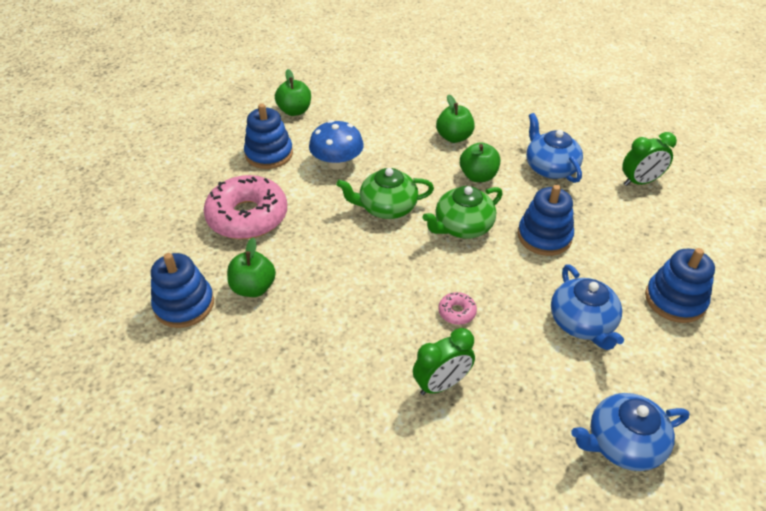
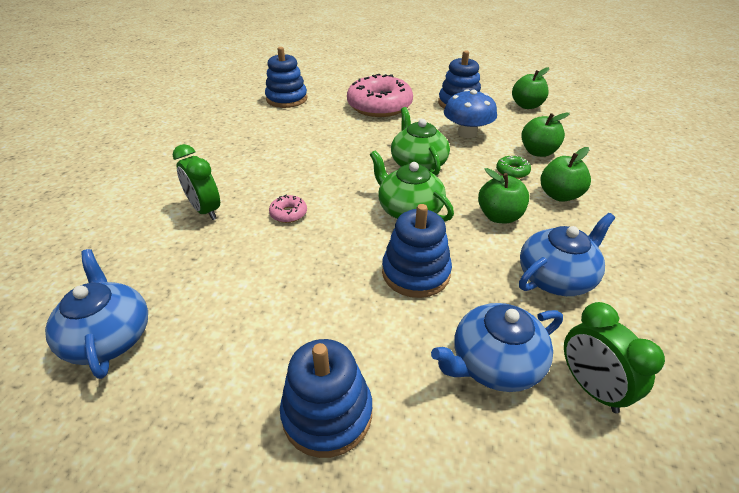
camera: 80 degrees right, 5 degrees down
green apple [227,238,276,297] -> green apple moved to [521,113,570,157]
blue teapot [551,264,624,350] -> blue teapot moved to [431,303,563,392]
none -> green donut [496,155,531,179]

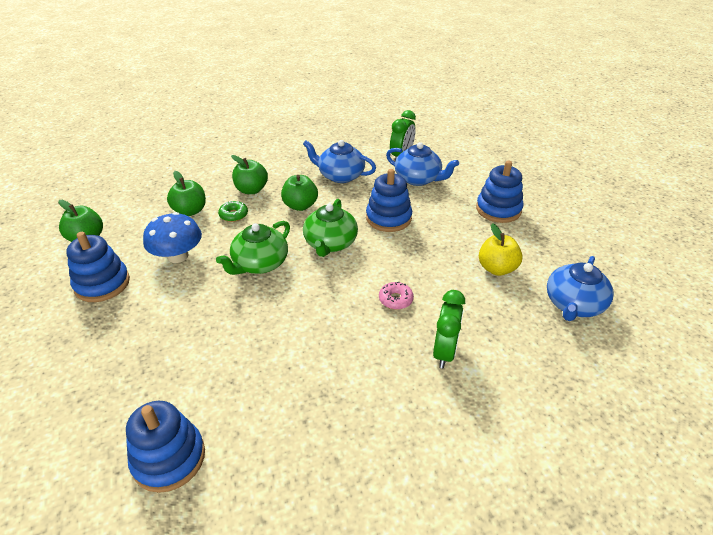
camera: 125 degrees left, 0 degrees up
pink donut [347,74,413,117] -> none
none -> yellow apple [479,223,523,276]

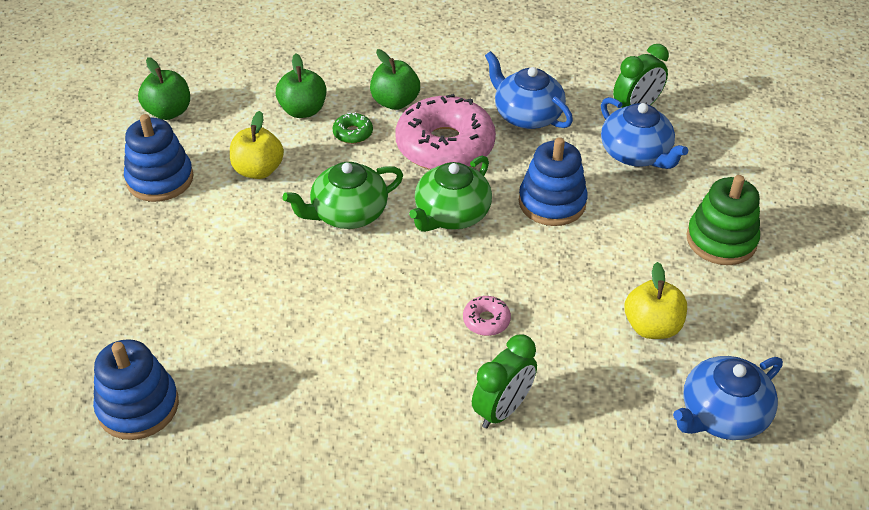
camera: 25 degrees right, 5 degrees up
blue mushroom [143,212,202,263] -> yellow apple [230,111,284,179]
green apple [281,175,318,211] -> pink donut [395,94,496,170]
blue stacking toy [476,161,524,223] -> green stacking toy [686,175,760,265]

